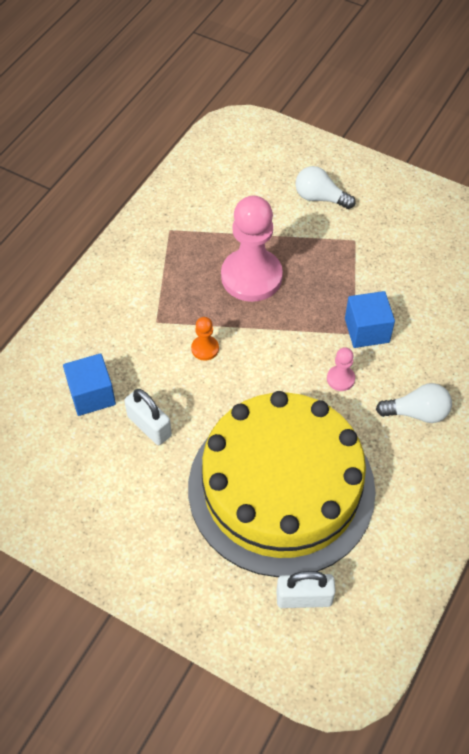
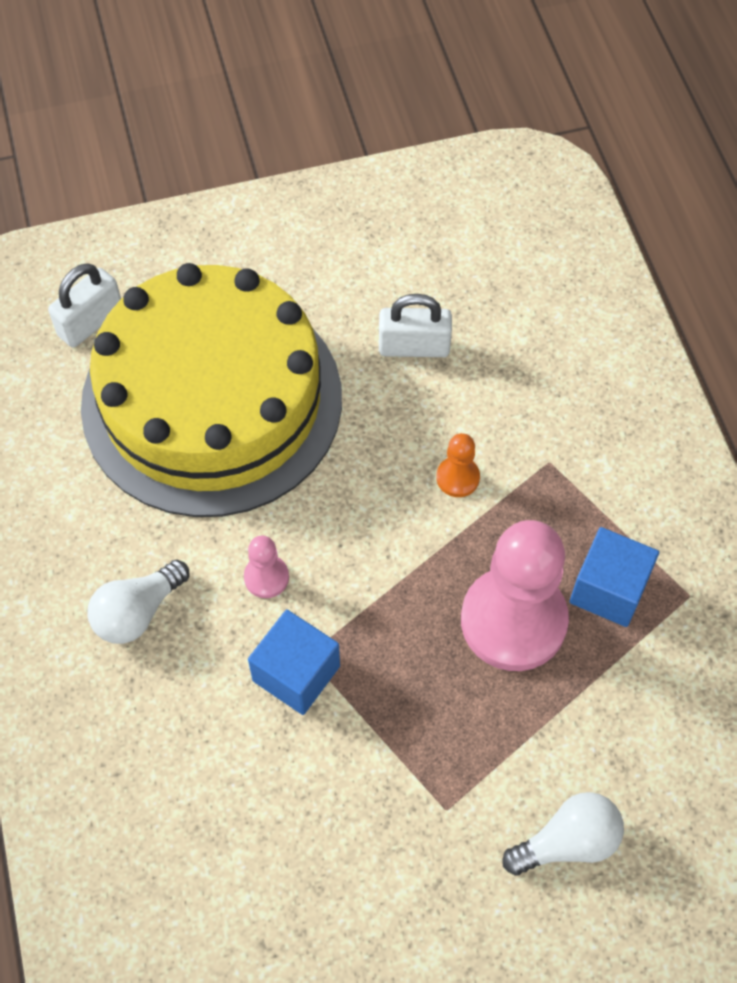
camera: 135 degrees right, 5 degrees up
blue cube [63,353,116,416] -> blue cube moved to [569,527,659,627]

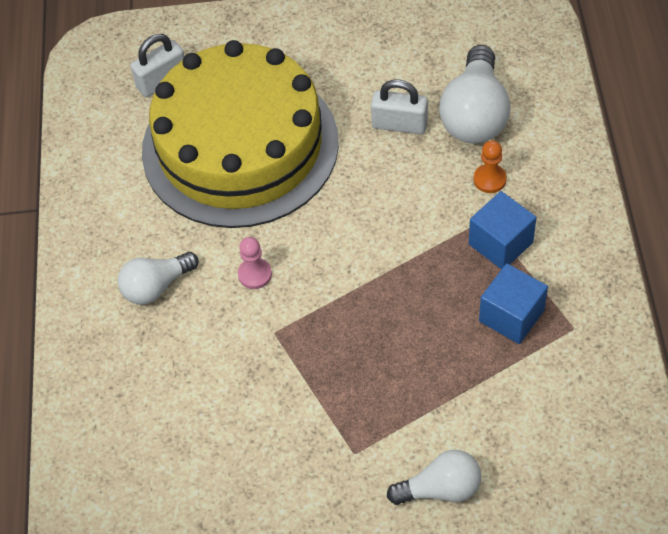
camera: 15 degrees right, 5 degrees down
blue cube [248,609,340,715] -> blue cube moved to [469,191,537,269]
orange pawn [436,433,480,497] -> orange pawn moved to [474,140,507,193]
pink pawn [461,520,569,671] -> none
none -> white light bulb [439,45,511,144]

